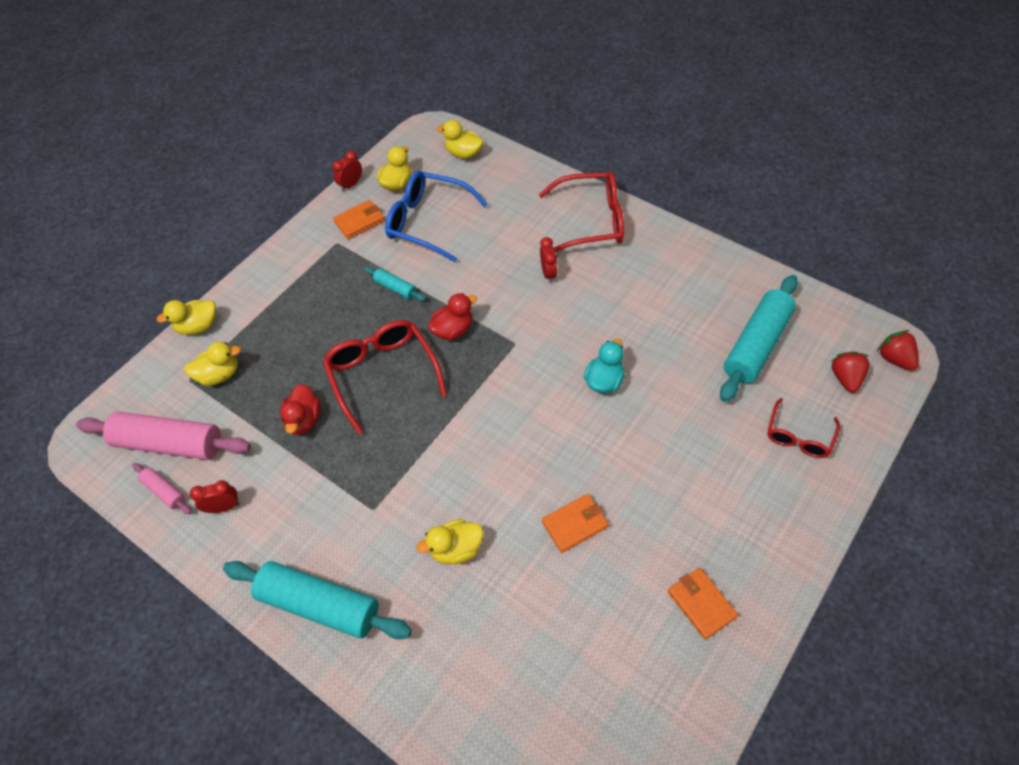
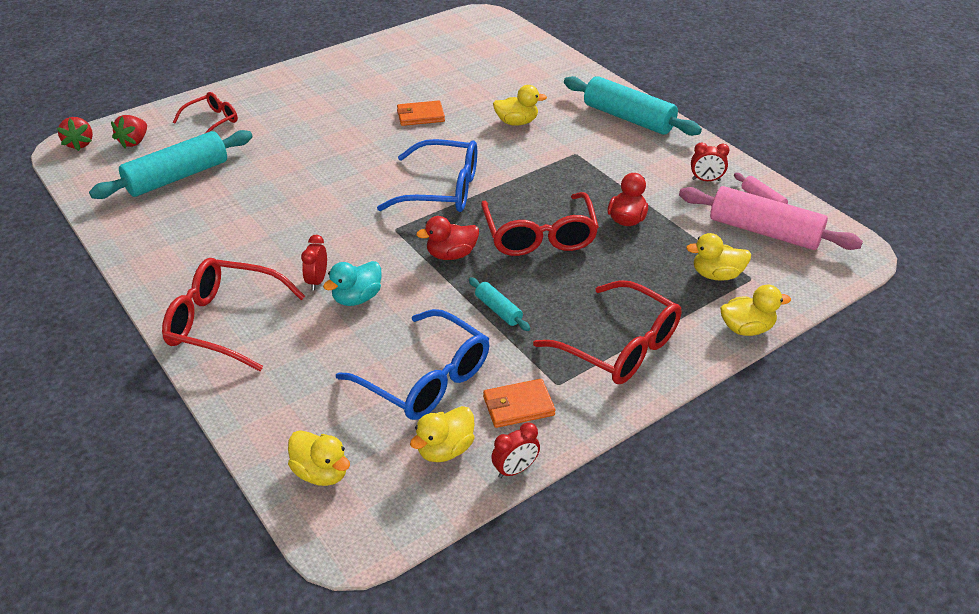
camera: 165 degrees left, 15 degrees down
turquoise duck [584,339,625,393] -> turquoise duck moved to [323,261,382,306]
orange wallet [668,568,738,640] -> none
none -> blue glasses [377,139,477,212]
none -> red glasses [533,280,682,384]

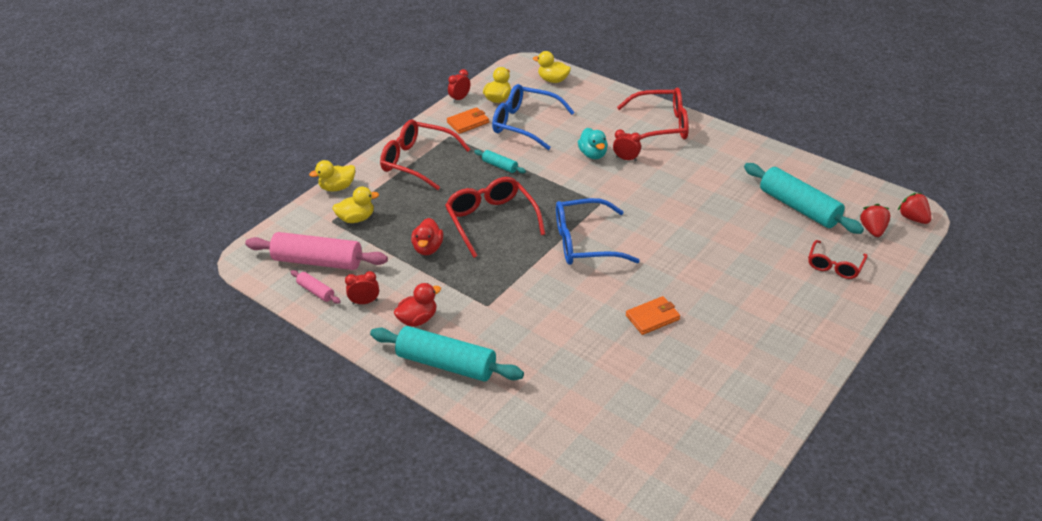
camera: 165 degrees right, 0 degrees up
turquoise rolling pin [89,130,253,199] -> turquoise rolling pin turned 75 degrees counterclockwise [744,163,864,234]
red clock [301,235,327,291] -> red clock turned 60 degrees counterclockwise [613,129,641,161]
turquoise duck [323,261,382,306] -> turquoise duck turned 135 degrees clockwise [578,128,608,159]
red duck [416,216,479,260] -> red duck moved to [394,283,441,327]
yellow duck [493,85,547,126] -> none

